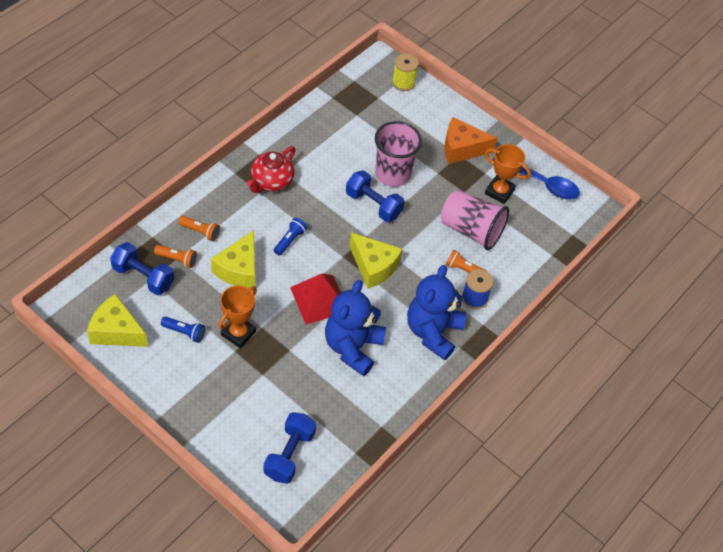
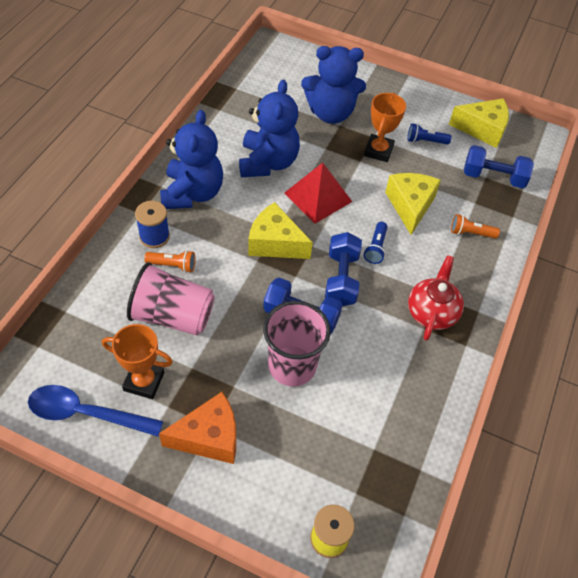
camera: 165 degrees right, 0 degrees up
orange flashlight [154,245,197,268] -> none
blue dumbbell [264,412,316,484] -> blue dumbbell moved to [325,232,362,306]
none -> blue teddy bear [301,46,366,124]

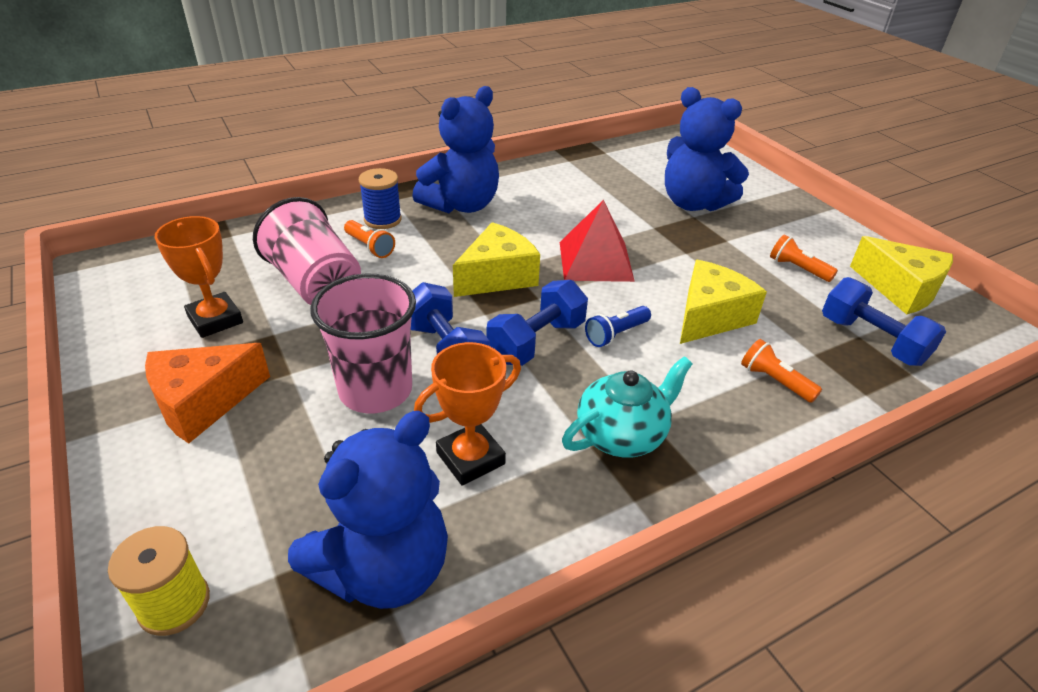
camera: 40 degrees right, 15 degrees down
blue spoon [28,385,163,437] -> none
orange cheese [159,392,236,464] -> orange cheese turned 120 degrees clockwise [145,343,270,444]
blue teddy bear [239,79,300,177] -> blue teddy bear moved to [288,411,448,609]
yellow cheese [248,202,313,259] -> yellow cheese turned 75 degrees clockwise [453,222,540,297]
orange trophy [364,93,406,162] -> orange trophy moved to [414,342,521,486]
blue flashlight [407,123,451,145] -> orange flashlight [770,234,838,282]
red teapot [408,255,464,341] -> turquoise teapot [562,356,693,458]

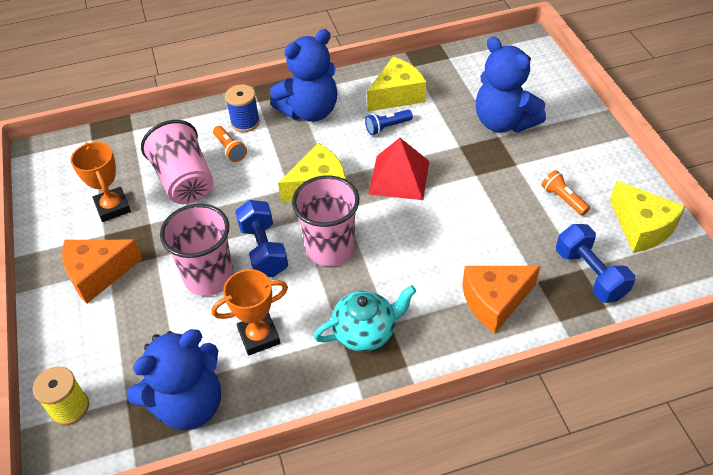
camera: 15 degrees right, 10 degrees up
blue dumbbell [487,280,588,366] -> pink cup [292,175,359,266]
blue flashlight [585,306,651,347] -> blue flashlight moved to [365,110,413,135]
yellow cheese [680,260,767,344] -> yellow cheese moved to [367,56,426,112]
orange flashlight [741,339,822,403] -> orange cheese [462,266,540,333]

